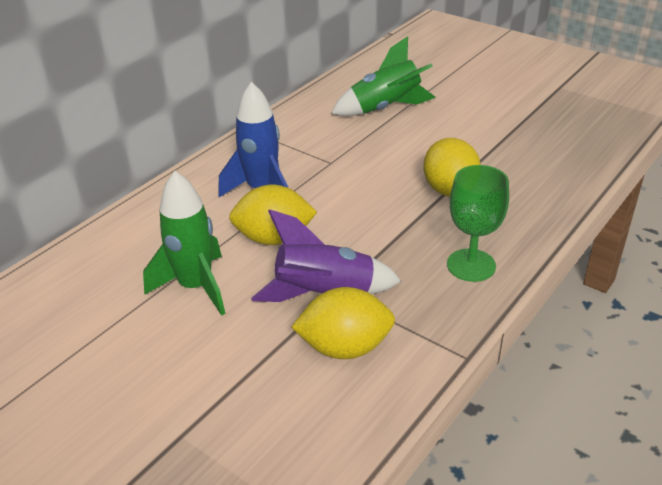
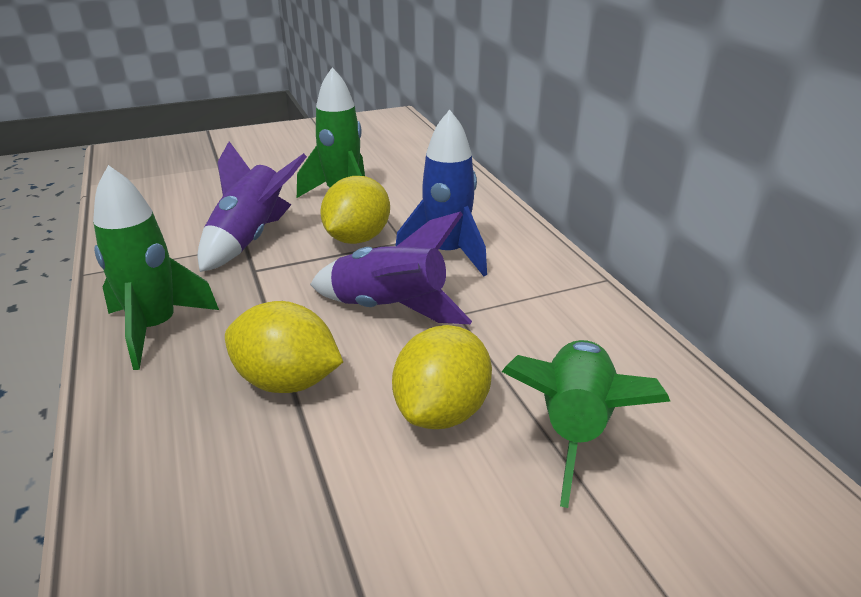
camera: 120 degrees right, 5 degrees down
yellow lemon [291,287,395,359] -> yellow lemon moved to [392,325,492,429]
green goblet [447,165,509,282] -> green rocket [93,165,219,370]
none -> purple rocket [310,211,472,324]

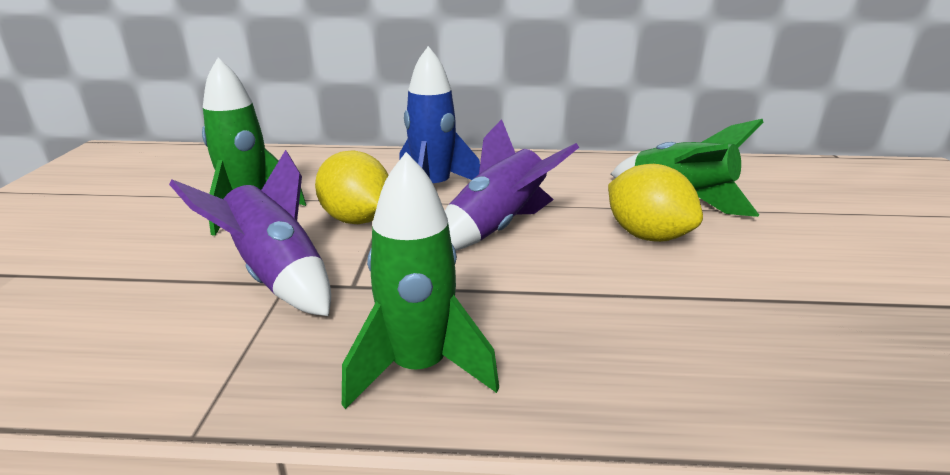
camera: 65 degrees left, 5 degrees down
yellow lemon [225,301,343,393] -> none

